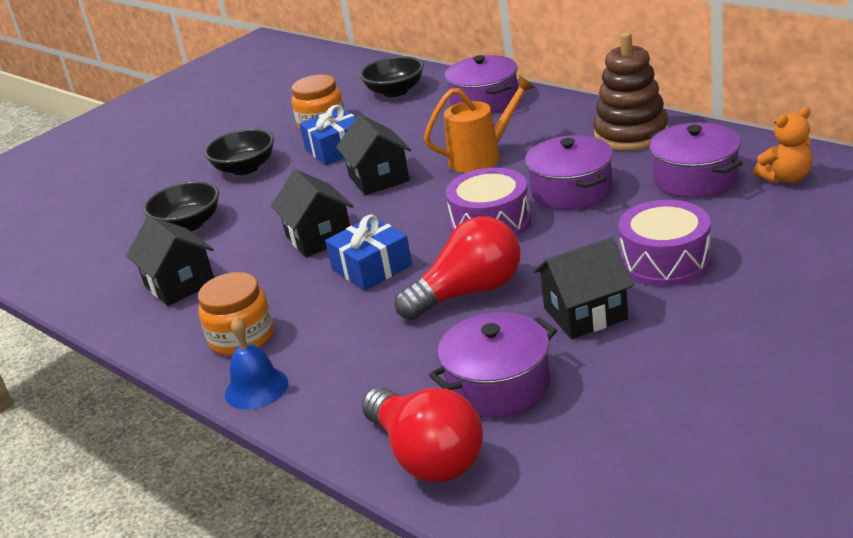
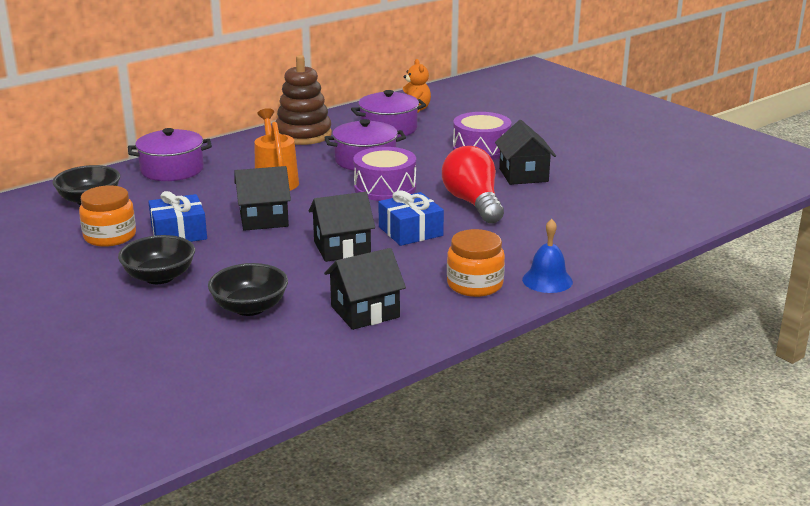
camera: 85 degrees left, 5 degrees down
red light bulb [362,387,483,482] -> none
purple pot [429,312,557,418] -> none

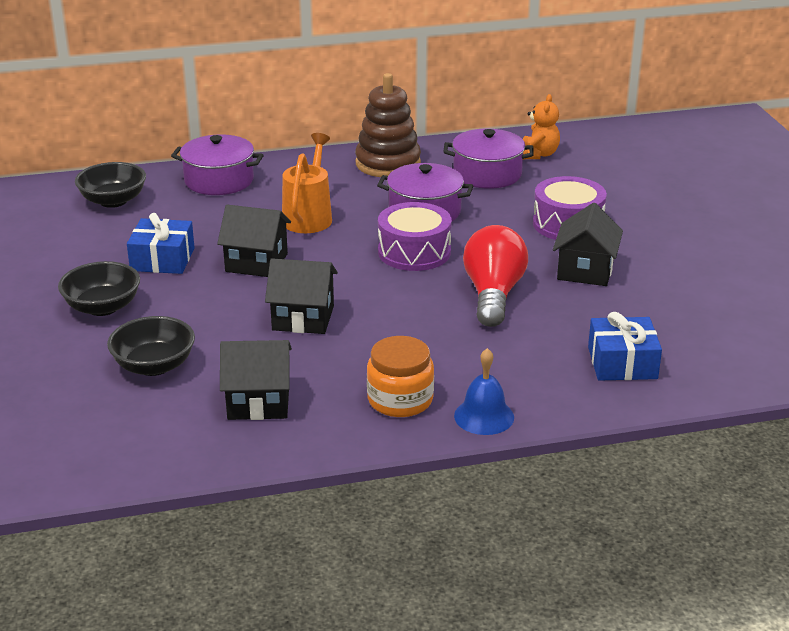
camera: 25 degrees right, 5 degrees up
orange jar [79,186,136,247] -> none
blue gift [378,190,444,246] -> blue gift moved to [588,312,662,381]

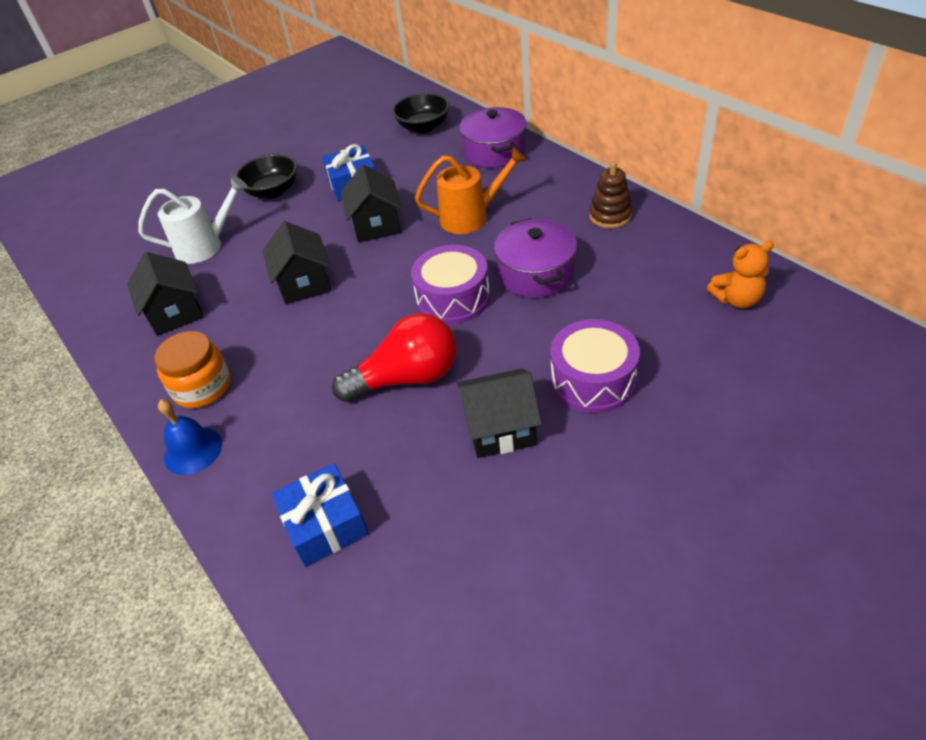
camera: 70 degrees right, 15 degrees up
black bowl [107,316,195,376] -> white watering can [138,175,248,264]
brown stacking toy [355,73,421,177] -> brown stacking toy [589,161,632,228], size x0.61
purple pot [444,129,534,189] -> none

